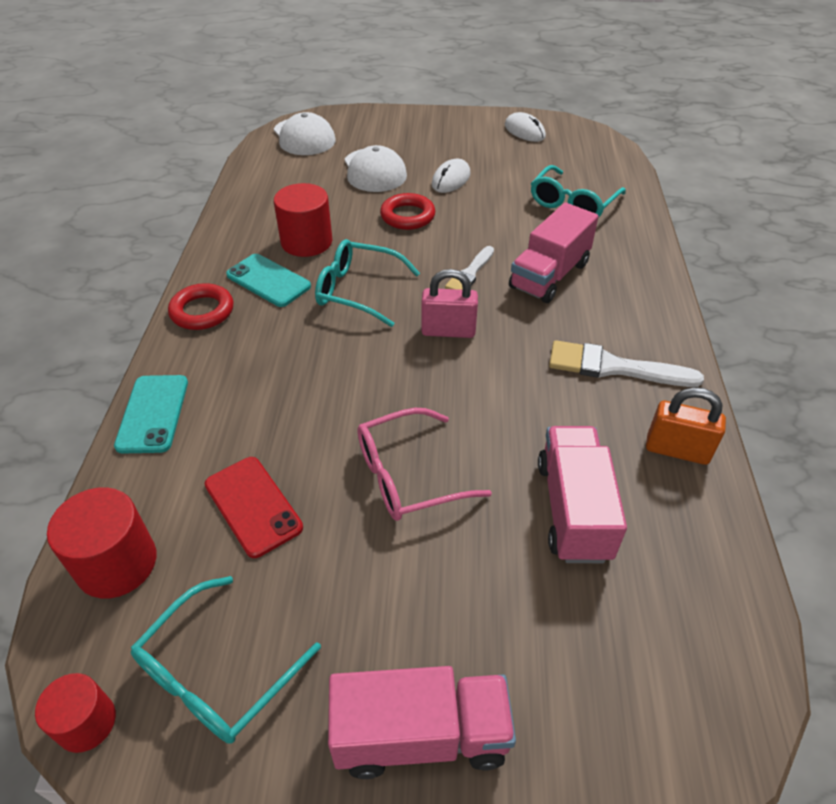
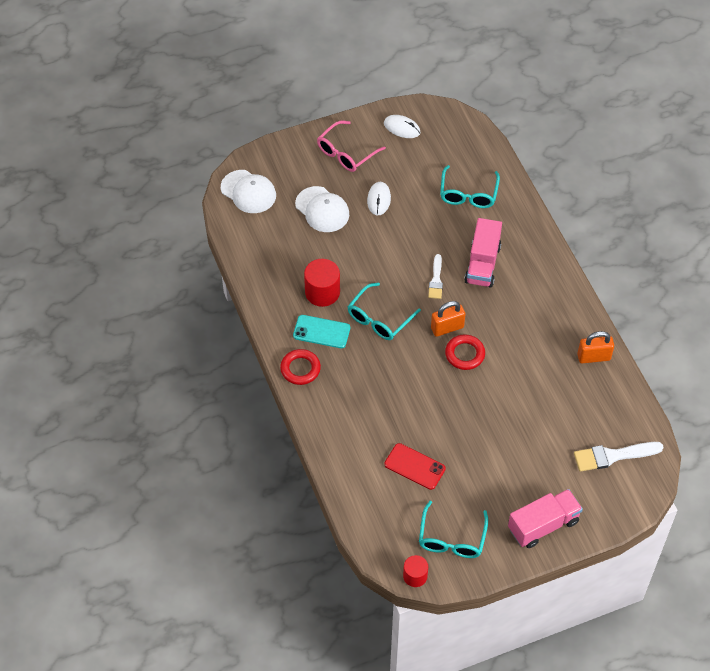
camera: 25 degrees left, 10 degrees up
red cylinder [47,487,156,599] -> none
turquoise phone [114,375,188,454] -> none
turquoise glasses [315,239,420,327] -> turquoise glasses turned 45 degrees counterclockwise [347,282,421,340]
pink glasses [357,408,492,521] -> pink glasses moved to [317,121,386,172]
red ring [380,193,435,230] -> red ring moved to [445,334,485,370]
pink padlock [421,269,478,338] -> orange padlock [431,301,466,337]
pink truck [538,426,627,563] -> none
white brush [549,340,704,387] -> white brush moved to [574,442,664,472]

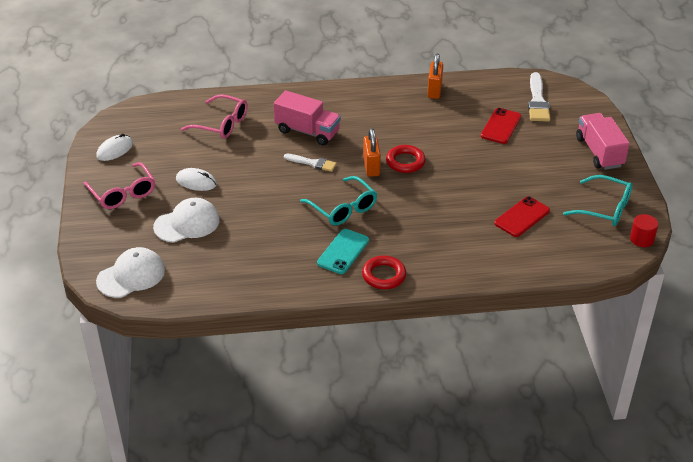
camera: 75 degrees left, 15 degrees down
red cylinder [304,259,340,307] -> none
turquoise glasses [440,165,500,208] -> pink glasses [181,94,248,139]
none -> red phone [481,108,521,144]

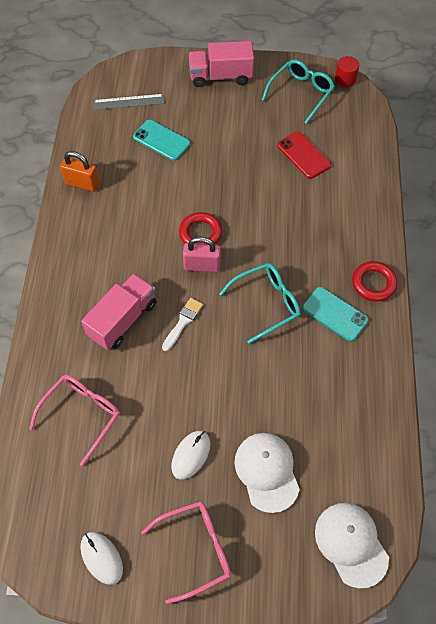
camera: 80 degrees left, 20 degrees up
orange padlock [363,128,381,177] -> pink padlock [183,237,221,272]
red phone [481,108,521,144] -> turquoise phone [133,120,190,161]
white brush [528,72,550,122] -> grey ruler [93,94,164,110]

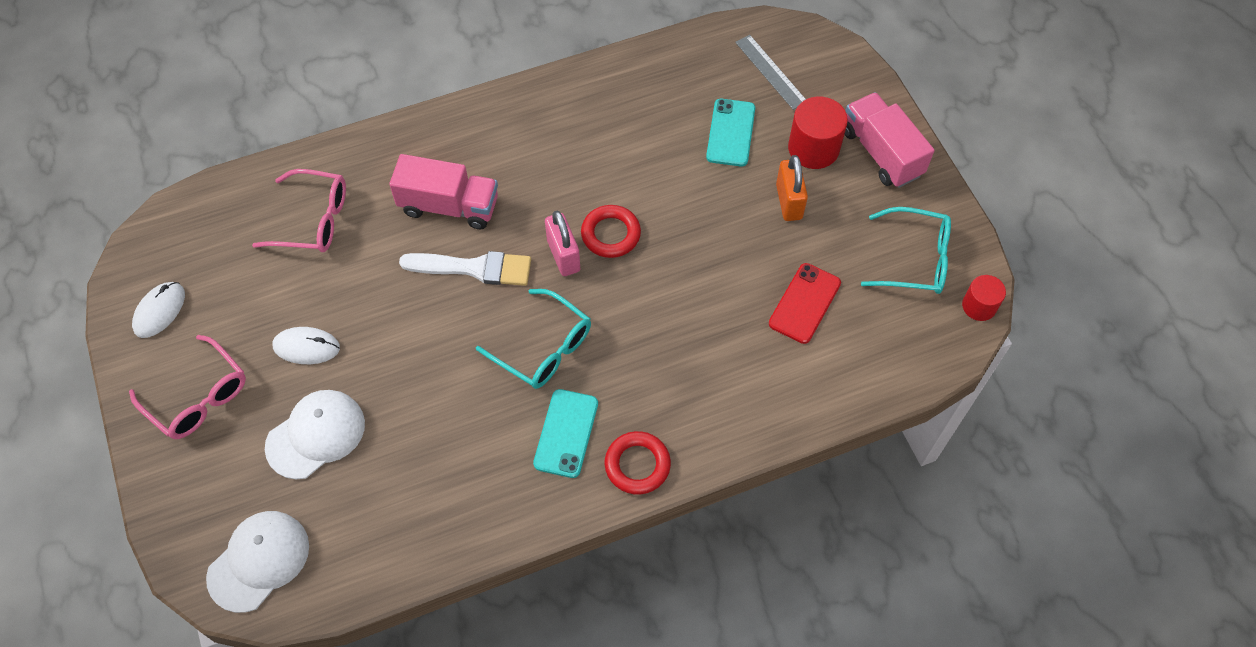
camera: 65 degrees right, 0 degrees up
orange padlock [60,151,100,192] -> orange padlock moved to [776,155,808,221]
white brush [162,298,203,351] -> white brush [399,251,531,286], size x1.58
none -> red cylinder [788,97,848,169]

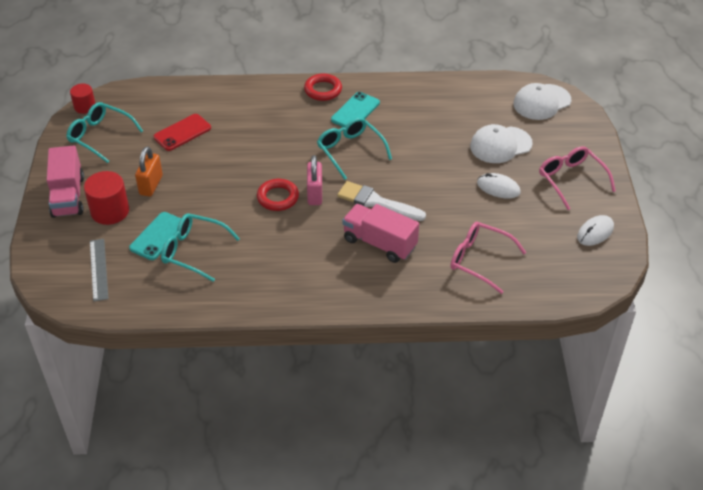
camera: 160 degrees left, 15 degrees down
none -> turquoise glasses [161,213,240,282]

